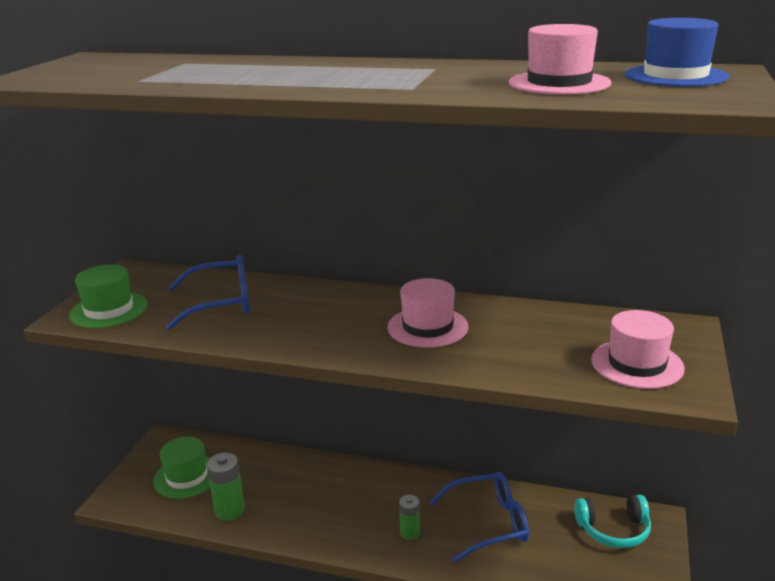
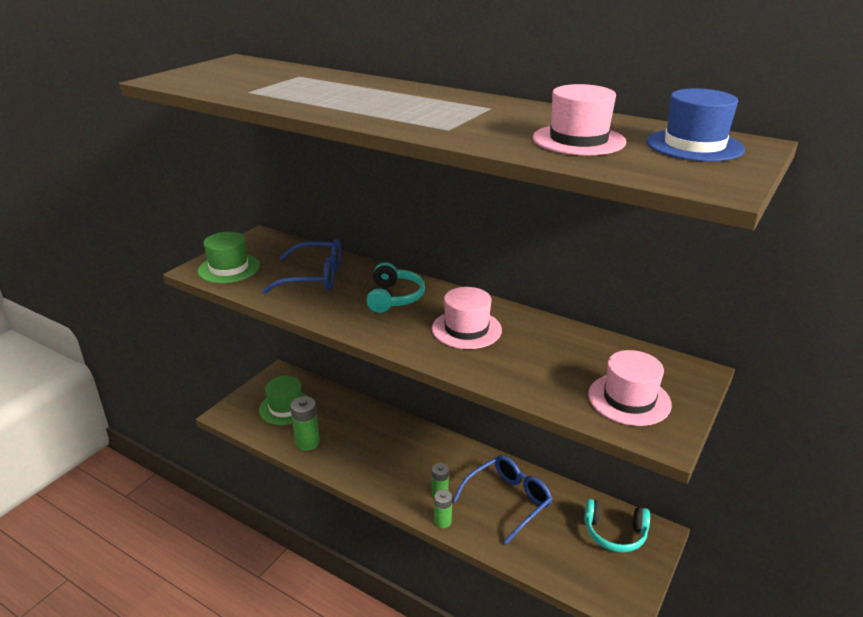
camera: 15 degrees right, 5 degrees up
blue glasses [430,472,529,562] -> blue glasses turned 45 degrees counterclockwise [452,455,553,545]
none -> turquoise headphones [367,262,425,313]
none -> green battery [434,490,452,528]

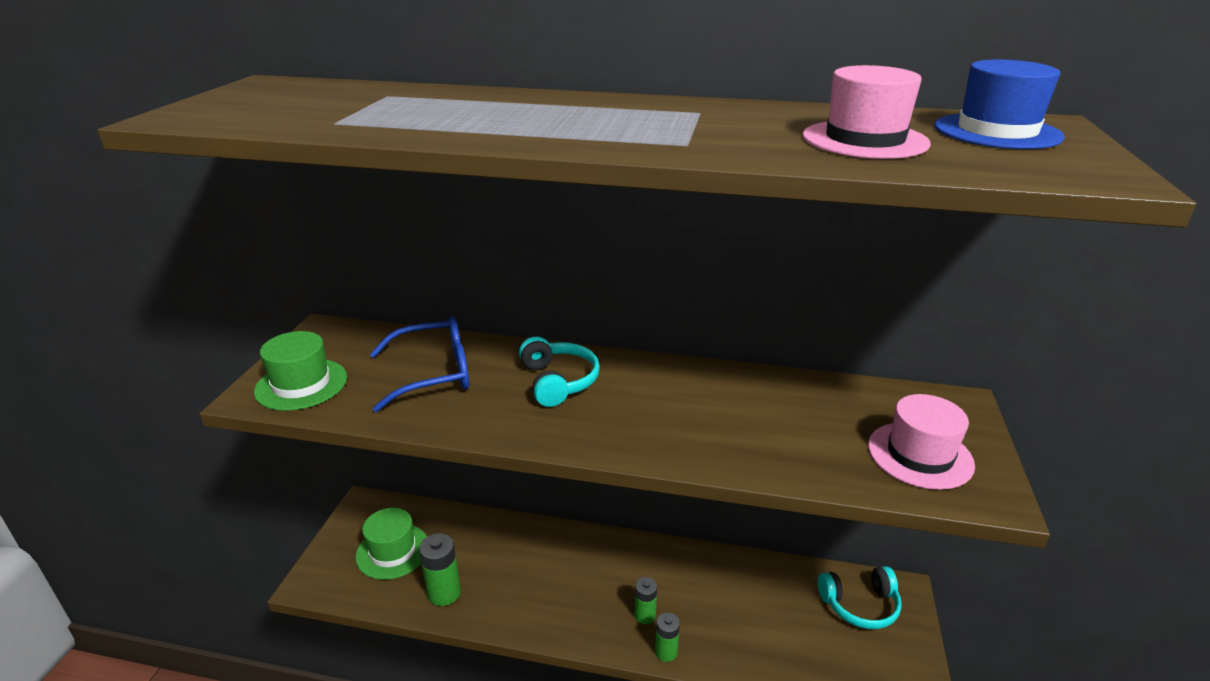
camera: 20 degrees left, 0 degrees up
pink hat [432,287,502,349] -> none
blue glasses [452,455,553,545] -> none

